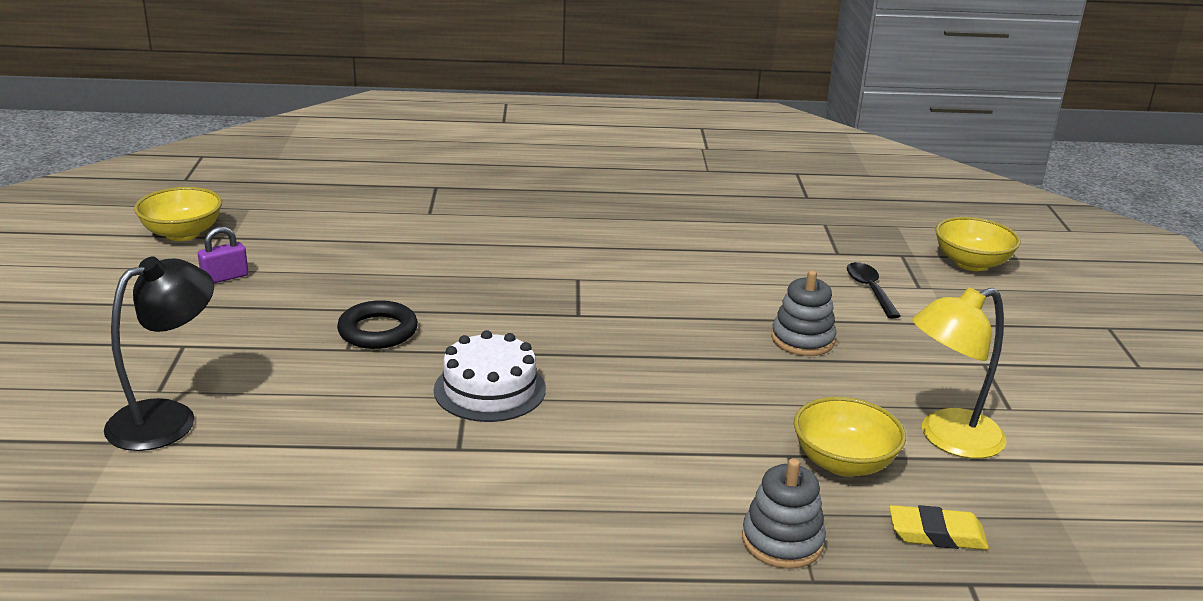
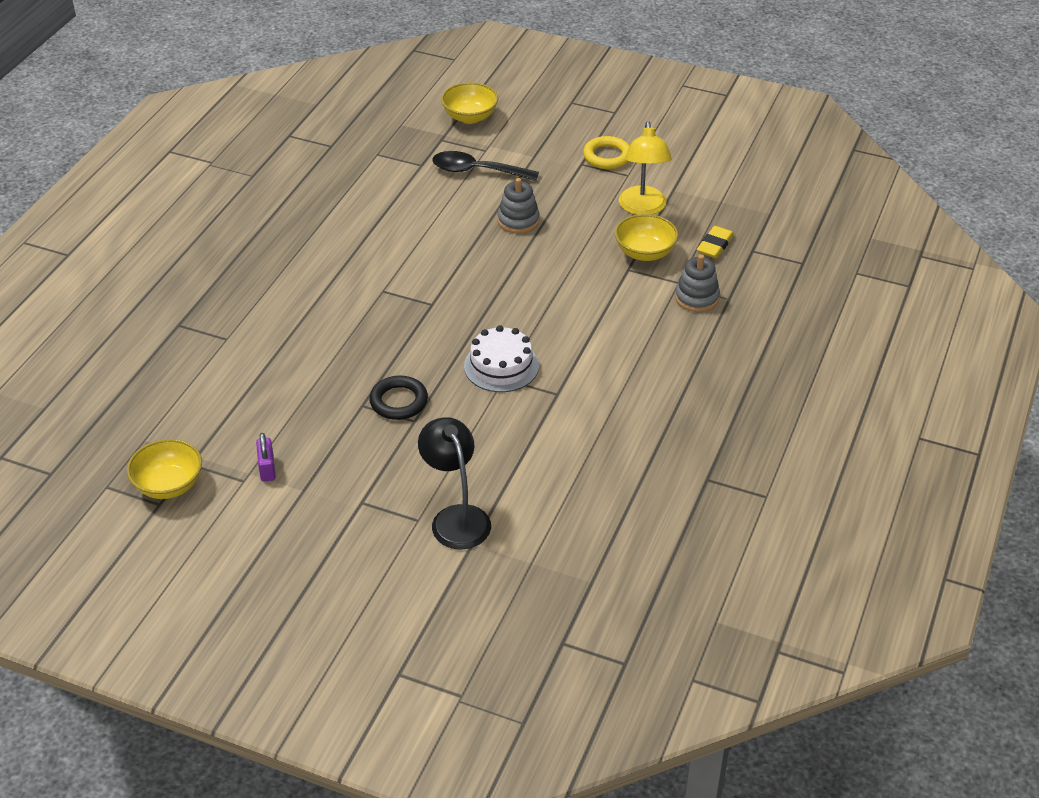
camera: 65 degrees left, 15 degrees up
black spoon [847,262,901,319] -> black spoon [432,151,539,181], size x1.53
none -> yellow ring [583,136,630,169]

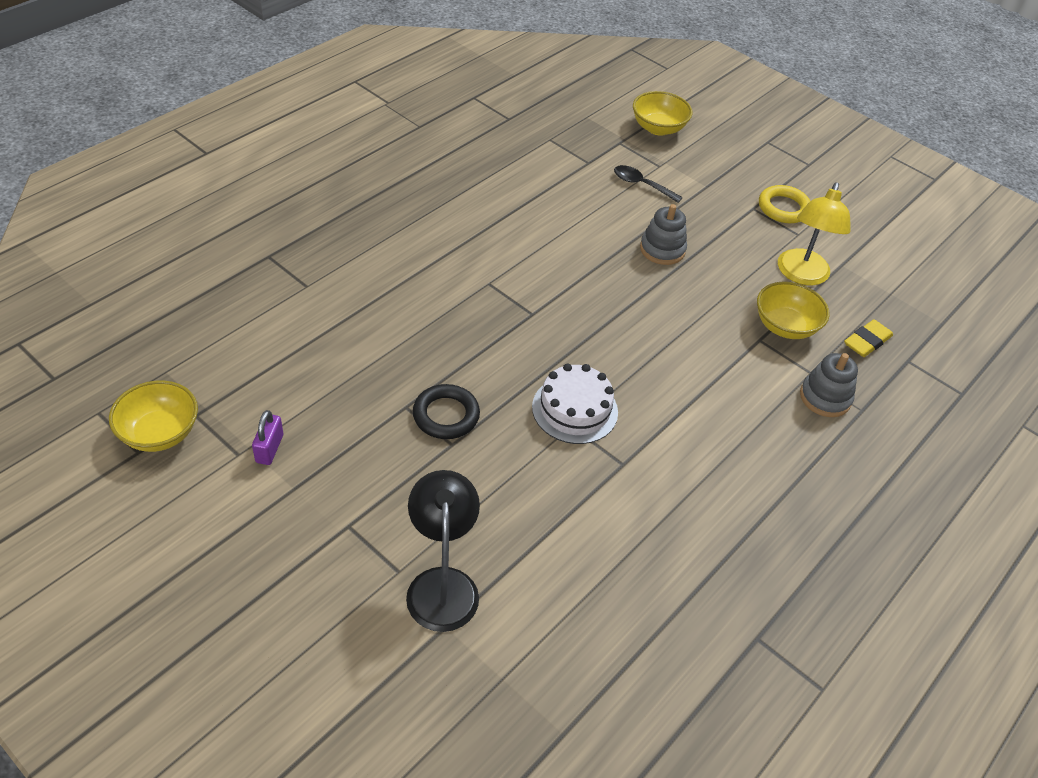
camera: 15 degrees right, 5 degrees up
black spoon [432,151,539,181] -> black spoon [614,165,683,203], size x0.65

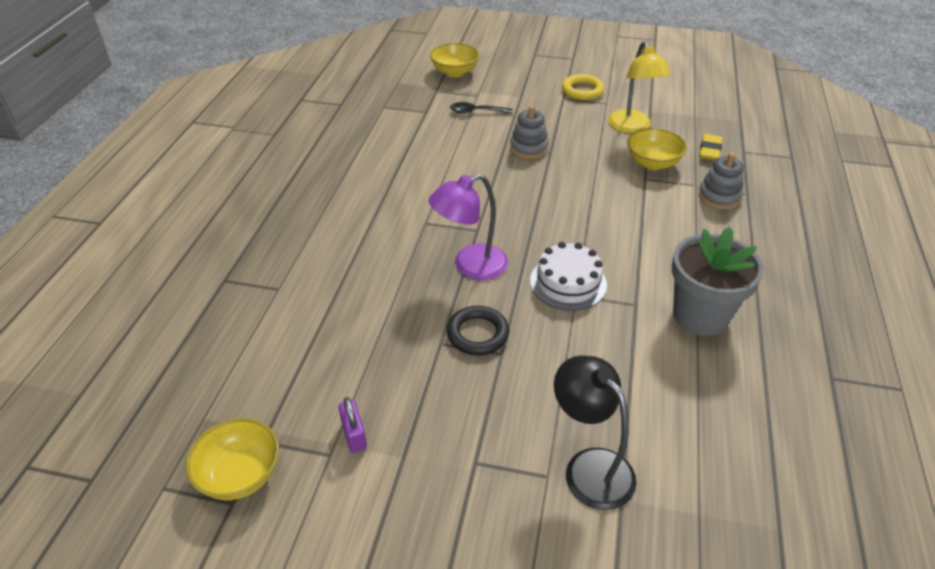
camera: 25 degrees left, 5 degrees down
none -> purple lamp [429,174,508,280]
none -> grey flower pot [672,227,763,336]

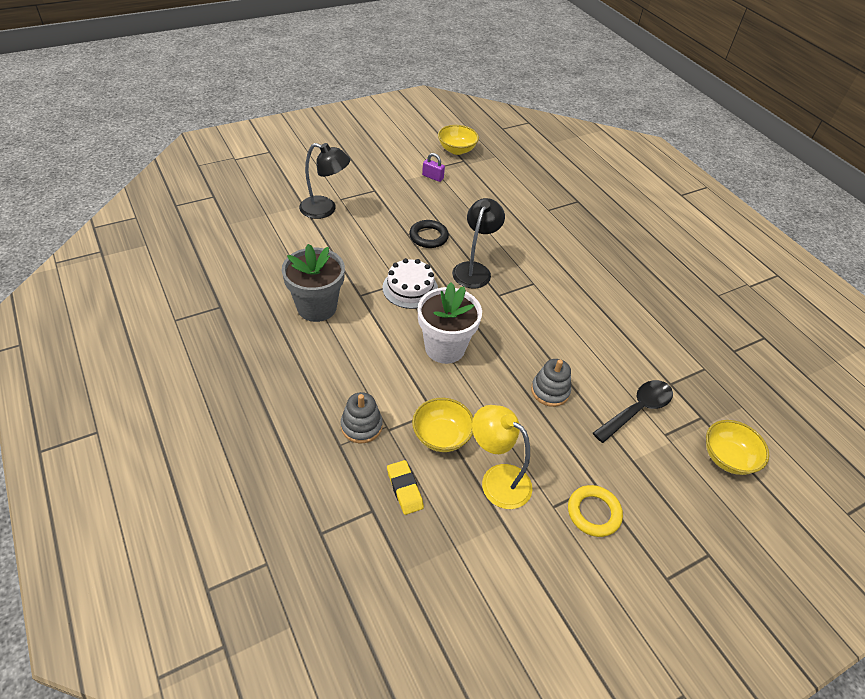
camera: 135 degrees right, 5 degrees up
purple lamp [429,174,508,280] -> black lamp [452,198,505,288]
black spoon [450,102,513,114] -> black spoon [593,380,673,443], size x1.53
none -> white flower pot [418,282,482,364]

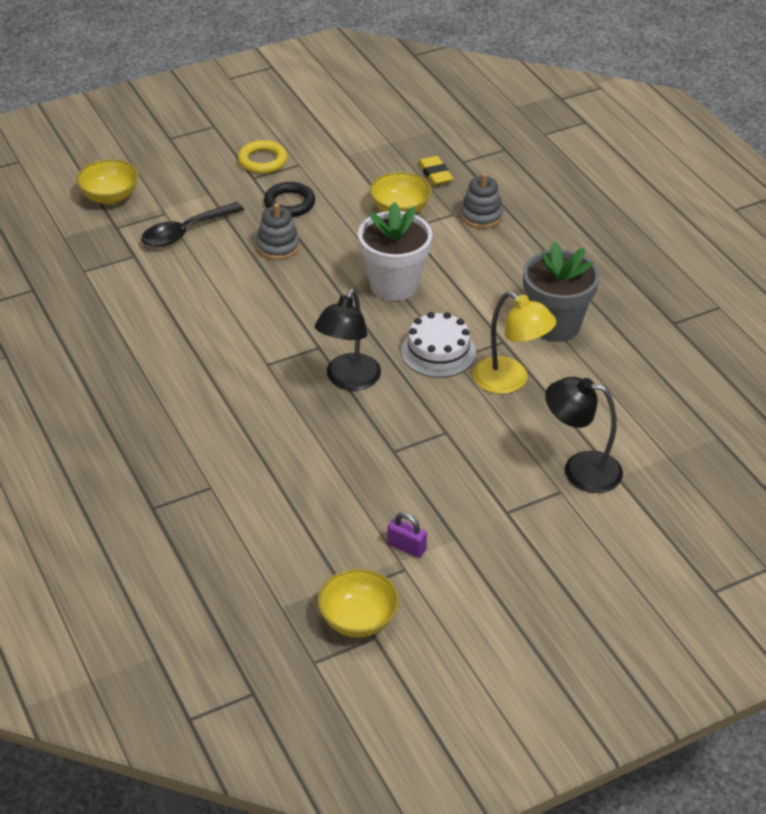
camera: 175 degrees left, 5 degrees down
black ring [409,220,449,248] -> black ring moved to [264,182,315,217]
yellow lamp [472,405,532,509] -> yellow lamp moved to [473,292,556,394]

